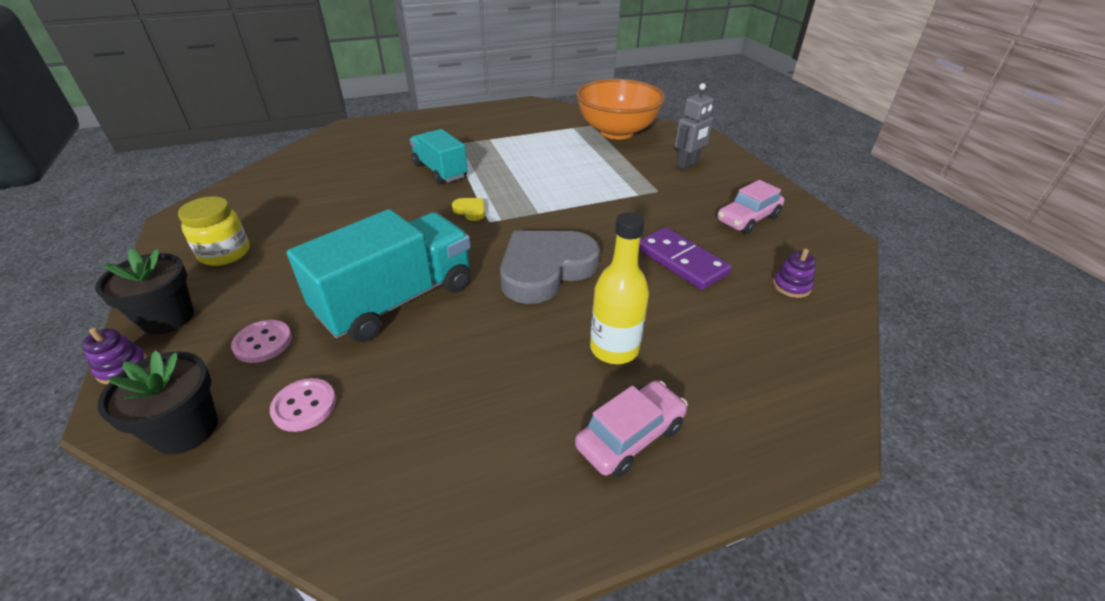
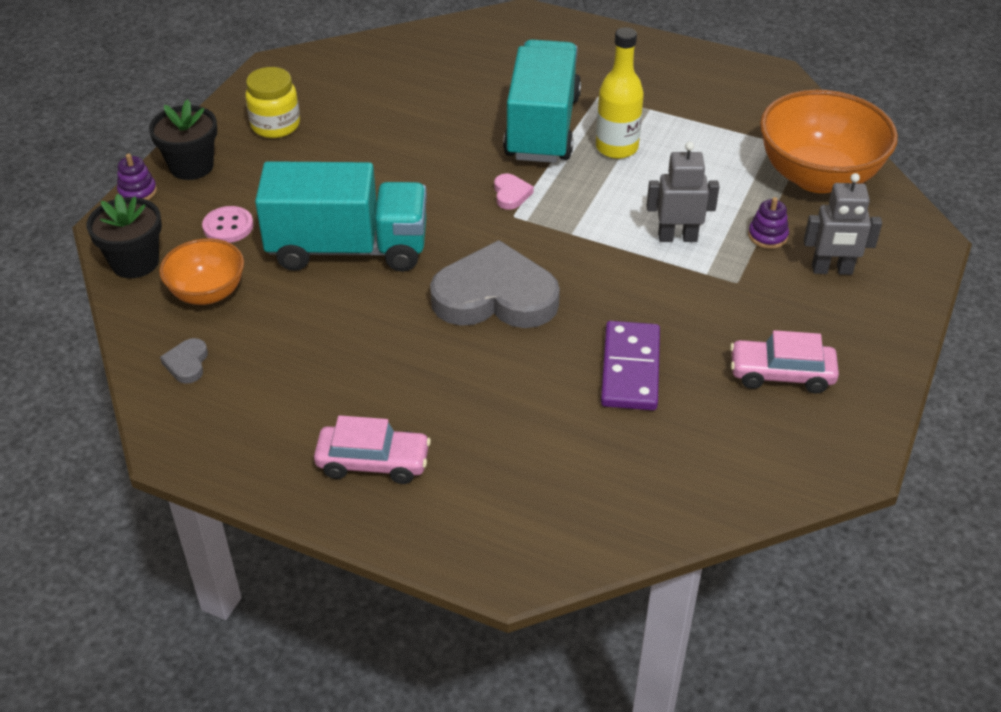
camera: 45 degrees right, 5 degrees up
pink button [270,378,336,432] -> orange bowl [159,238,244,305]
turquoise truck [410,129,468,184] -> turquoise truck [503,39,581,163], size x1.61
yellow heart [452,198,485,221] -> pink heart [494,173,534,210]
yellow bottle [590,212,649,364] -> yellow bottle moved to [596,27,644,159]
purple stacking toy [773,248,816,298] -> purple stacking toy moved to [748,197,789,249]
none -> grey heart [160,338,208,384]
none -> grey robot [647,142,719,242]

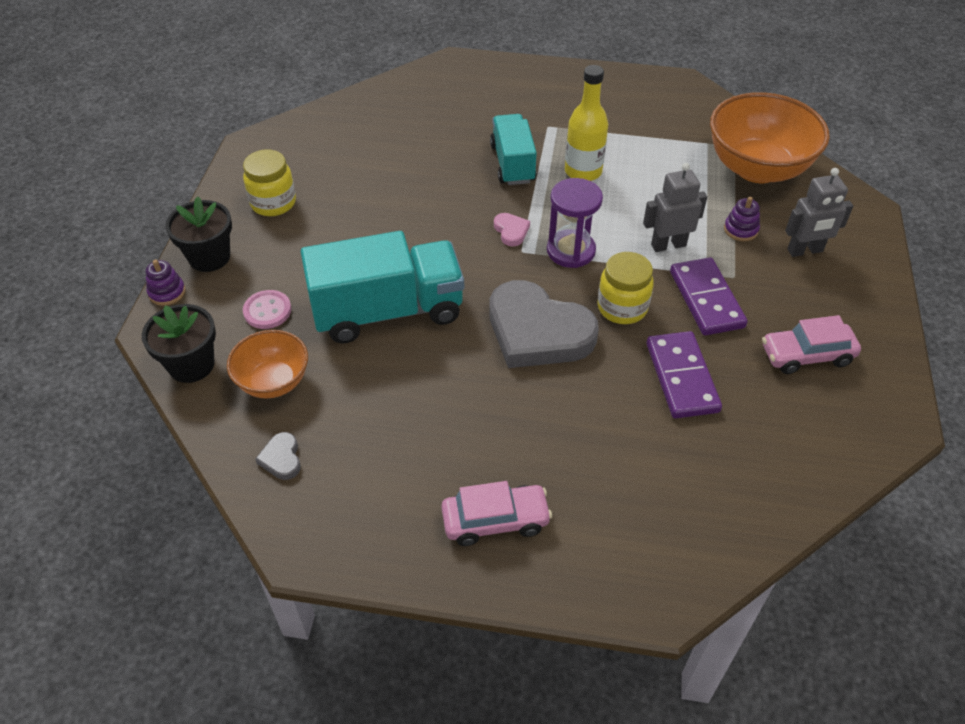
camera: 15 degrees left, 5 degrees up
grey heart [430,240,560,328] -> grey heart turned 135 degrees counterclockwise [490,280,599,368]
turquoise truck [503,39,581,163] -> turquoise truck [490,114,537,185], size x0.62
none -> purple hourglass [547,178,603,268]
none -> yellow jar [597,252,654,324]
none -> purple domino [670,258,748,336]

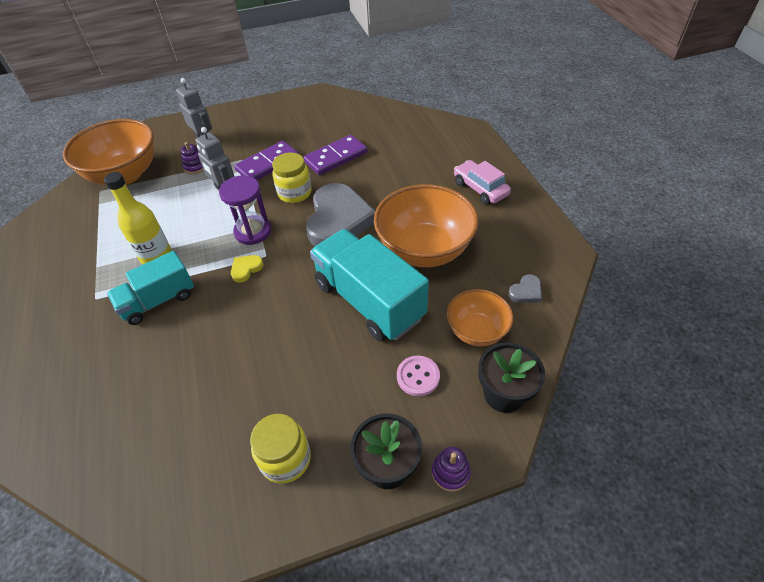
camera: 115 degrees left, 0 degrees up
pink heart [494,213,530,247] -> yellow heart [231,255,264,283]
pink car [762,315,861,374] -> none
none -> orange bowl [374,184,479,267]

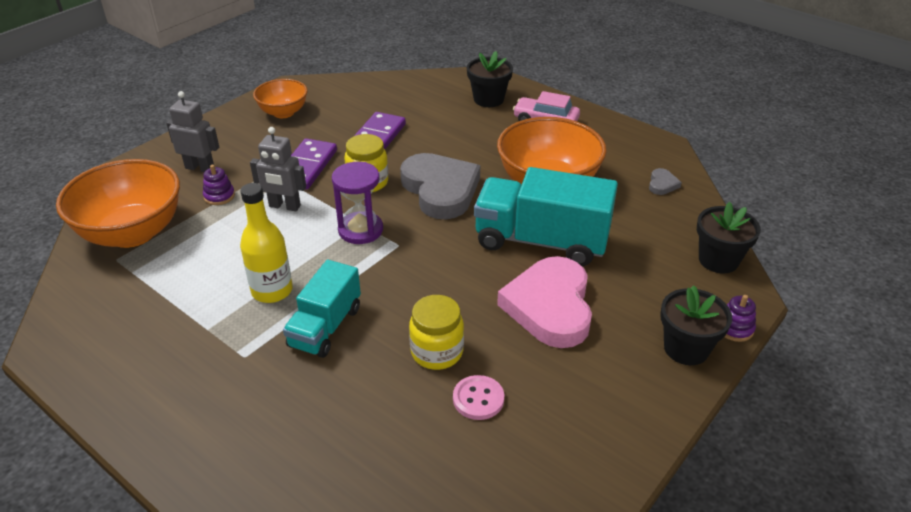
camera: 35 degrees left, 10 degrees down
yellow heart [231,255,264,283] -> none
yellow jar [250,414,311,484] -> yellow jar moved to [409,295,464,370]
pink button [397,356,440,396] -> pink button moved to [453,375,504,420]
orange bowl [447,289,513,346] -> orange bowl moved to [253,79,308,118]
none -> black flower pot [467,51,513,107]
none -> pink heart [497,256,592,348]

